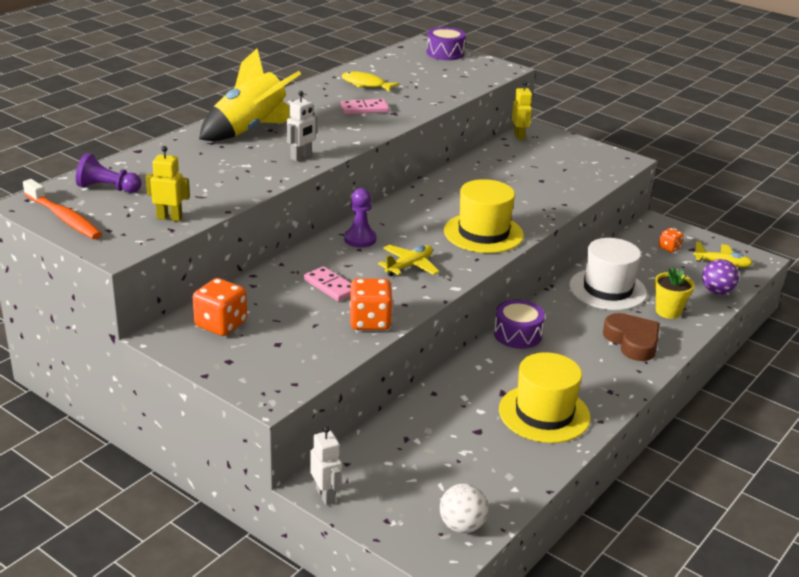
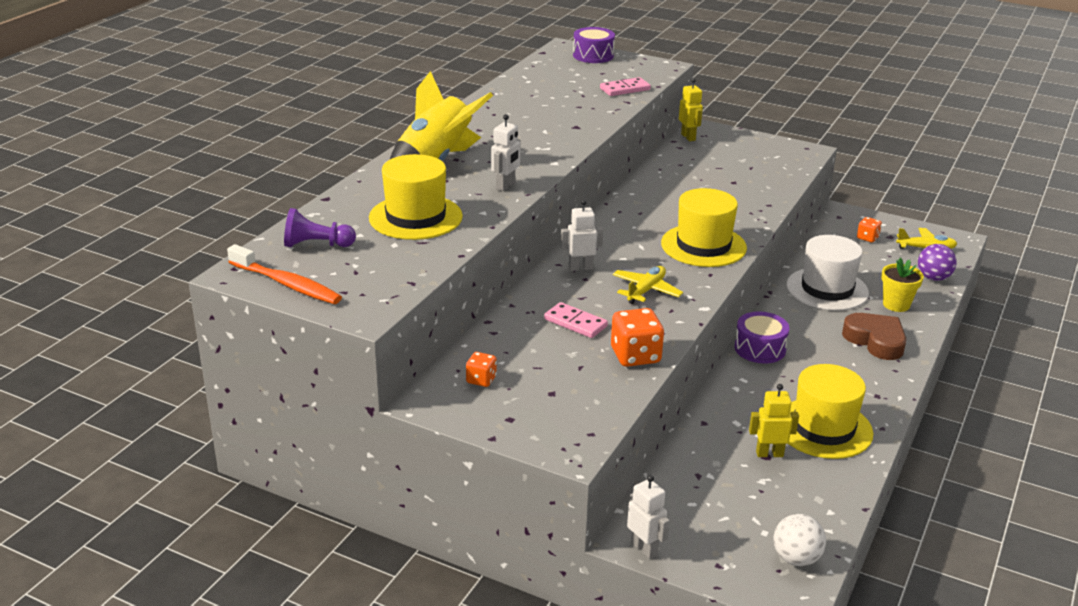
camera: 10 degrees left, 0 degrees up
yellow robot [146,146,190,222] -> yellow robot moved to [749,384,799,457]
orange dice [193,278,247,336] -> orange dice [466,352,497,387], size x0.56
pink domino [341,99,389,114] -> pink domino moved to [600,77,651,96]
yellow fish [342,71,400,92] -> none
purple pawn [344,188,376,248] -> white robot [561,199,603,271]
none -> yellow hat [369,154,463,240]

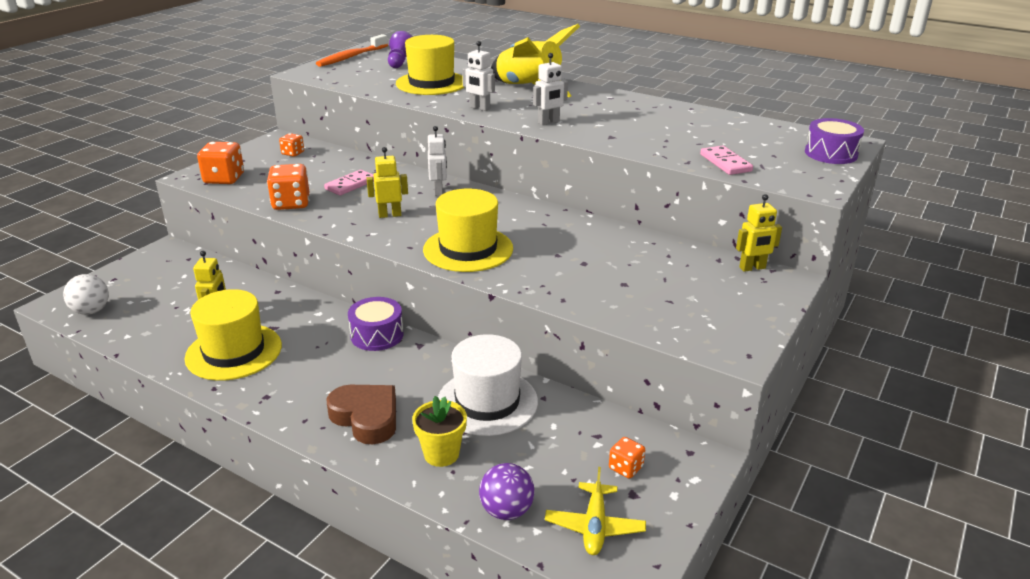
camera: 95 degrees right, 0 degrees up
yellow plane [613,266,683,304] -> yellow robot [366,147,408,218]
white robot [627,475,670,559] -> white robot moved to [533,53,568,125]
brown heart [842,313,906,360] -> brown heart turned 105 degrees counterclockwise [326,385,396,445]
none -> orange dice [197,142,244,184]

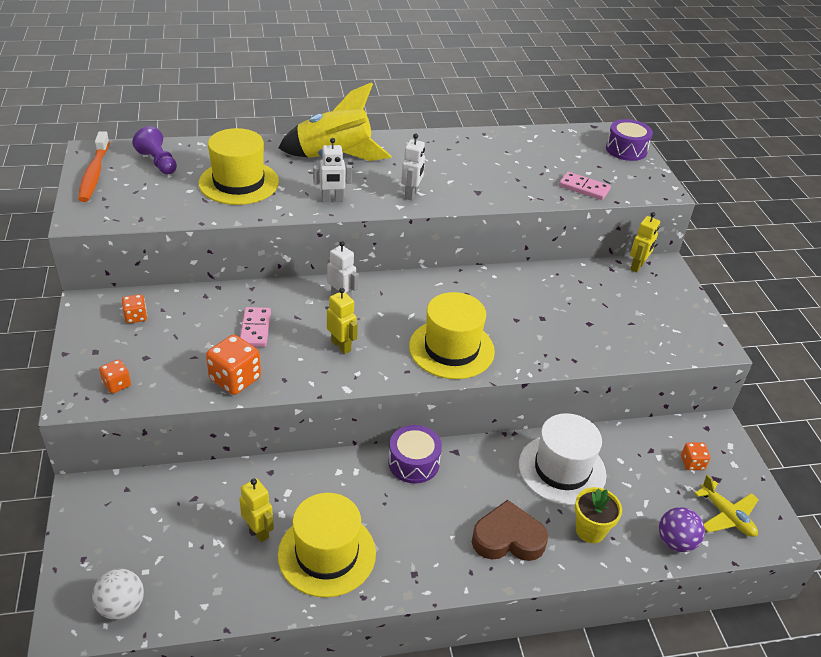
camera: 45 degrees left, 10 degrees up
orange dice [197,142,244,184] -> orange dice [99,359,131,394], size x0.56
yellow robot [366,147,408,218] -> yellow robot turned 105 degrees clockwise [327,288,358,354]

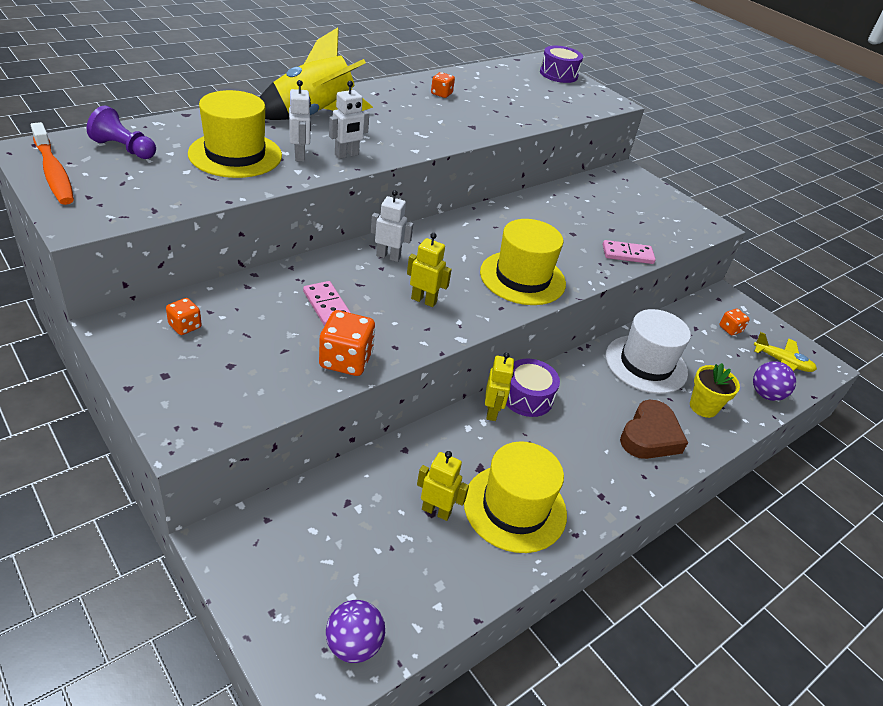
camera: 30 degrees left, 0 degrees up
white ball [92,569,144,620] -> purple ball [326,600,385,663]
orange dice [99,359,131,394] -> orange dice moved to [431,72,455,98]
white robot [401,134,425,200] -> white robot moved to [289,80,311,162]
brown heart [472,500,548,561] -> brown heart turned 150 degrees clockwise [620,400,688,459]
pink domino [559,172,611,200] -> pink domino moved to [603,240,656,264]
yellow robot [630,212,660,272] -> yellow robot moved to [485,352,514,421]

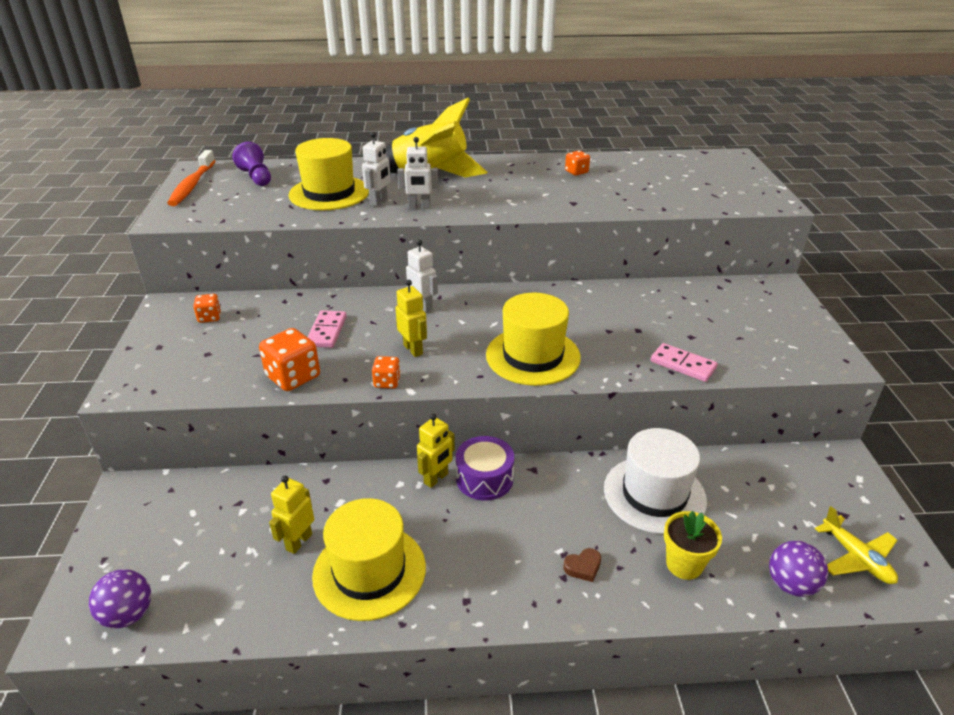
camera: 40 degrees right, 5 degrees down
yellow robot [417,451,469,521] -> yellow robot turned 120 degrees counterclockwise [269,476,314,554]
purple drum [540,46,583,83] -> none
brown heart [620,400,688,459] -> brown heart [563,548,601,582], size x0.45
orange dice [719,309,750,335] -> orange dice moved to [372,356,401,388]

